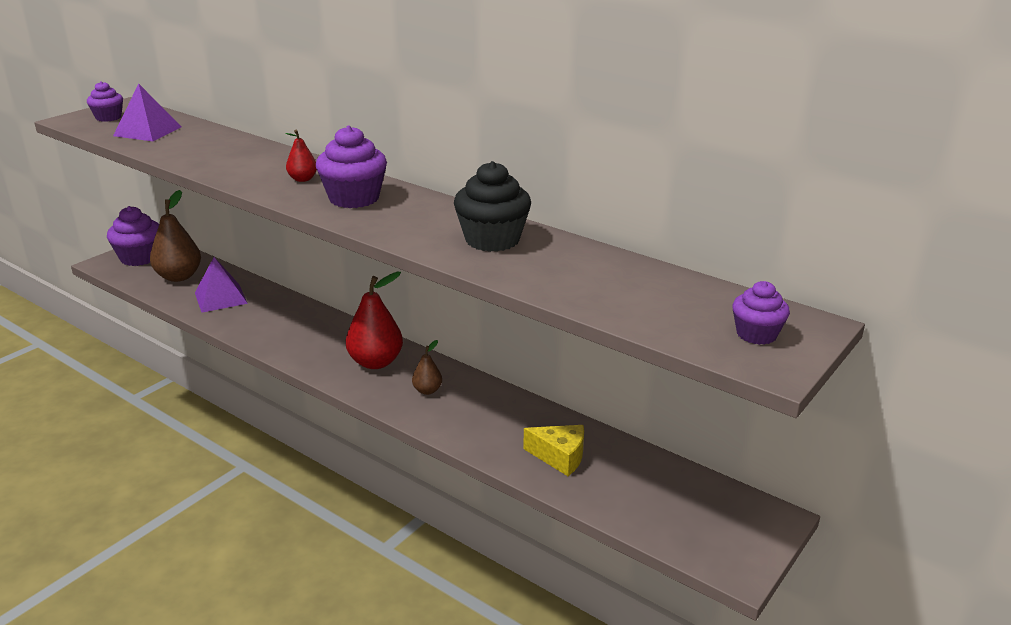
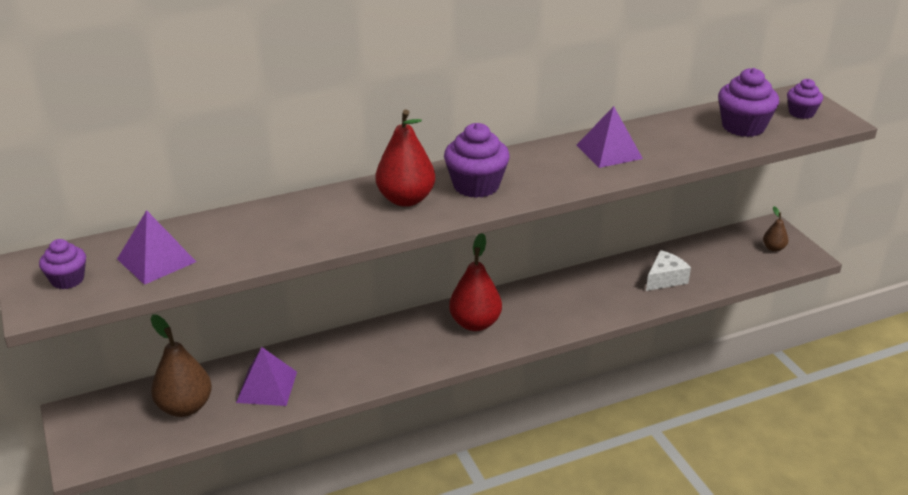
camera: 60 degrees left, 5 degrees up
purple cupcake [107,206,159,266] -> purple cupcake moved to [718,68,779,137]
red pear [285,129,317,182] -> red pear [376,109,435,207], size x1.95
brown pear [412,340,442,395] -> brown pear moved to [763,206,788,252]
black cupcake [454,161,531,252] -> purple pyramid [577,106,643,168]
yellow cheese [523,425,584,476] -> white cheese [646,250,691,291]

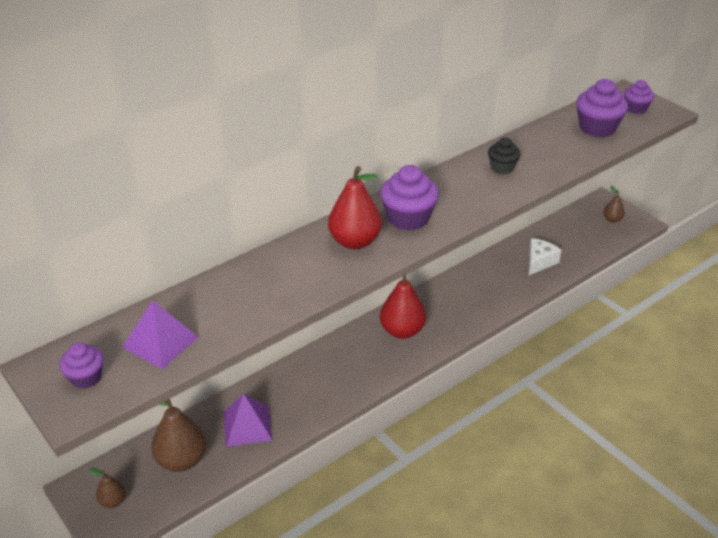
camera: 15 degrees left, 5 degrees up
purple pyramid [577,106,643,168] -> black cupcake [488,137,521,174]
none -> brown pear [89,468,126,508]

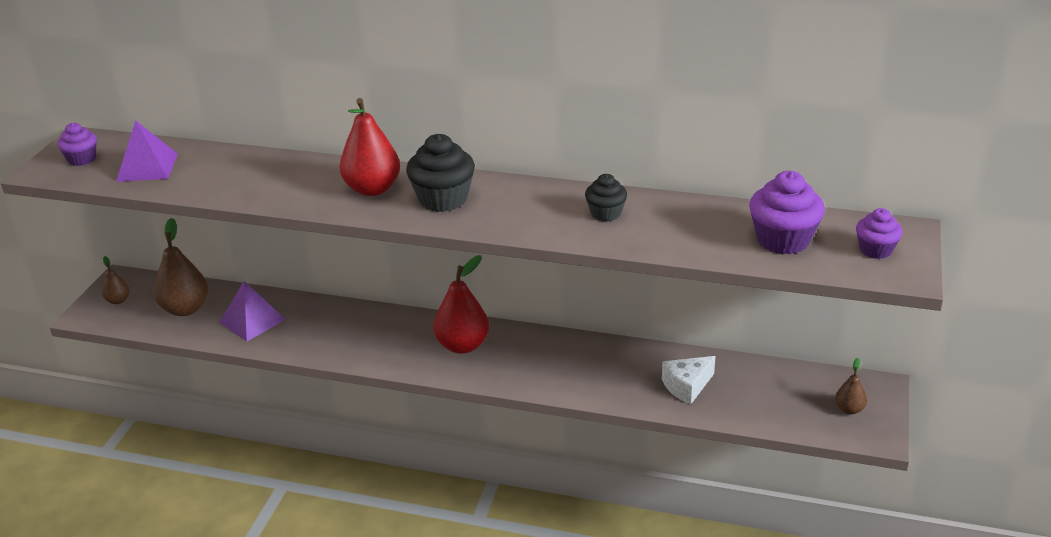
camera: 55 degrees right, 5 degrees down
purple cupcake [380,165,439,231] -> black cupcake [406,134,475,212]
white cheese [529,238,562,275] -> white cheese turned 150 degrees clockwise [662,356,715,405]

